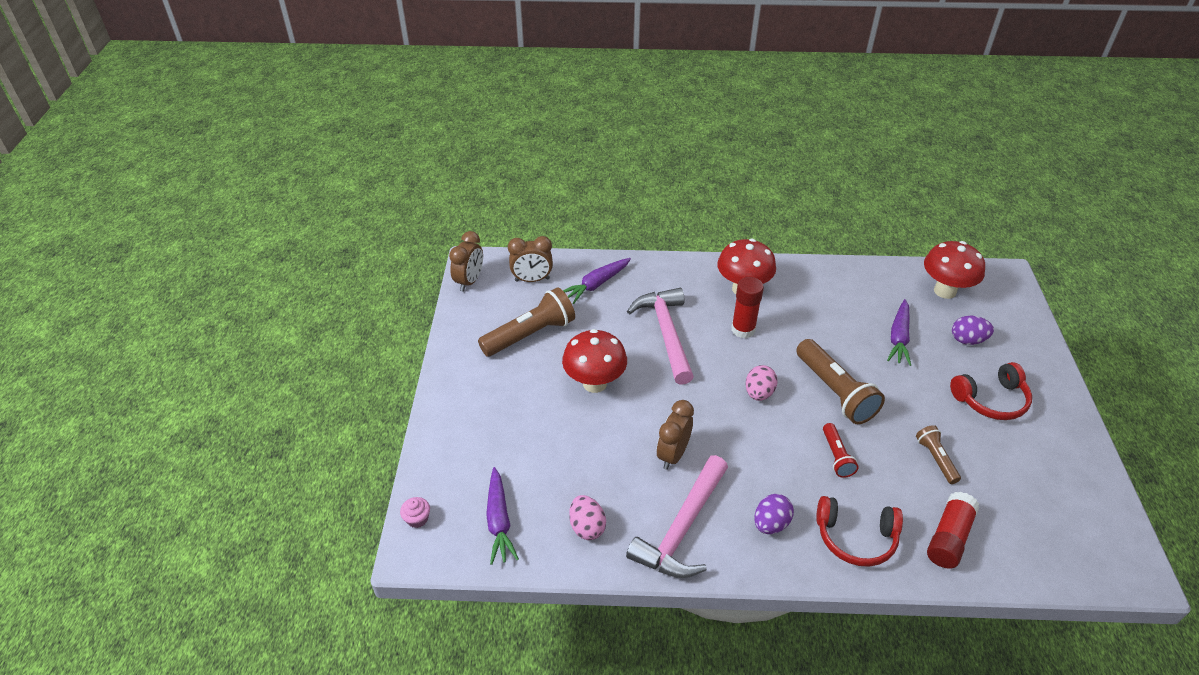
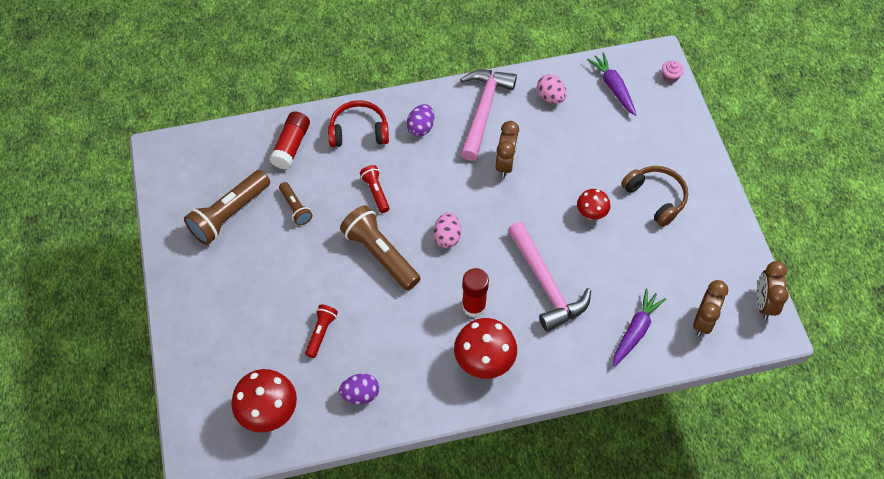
camera: 165 degrees right, 15 degrees up
brown flashlight [478,287,575,356] -> brown flashlight moved to [184,170,270,245]
brown clock [508,236,553,282] -> brown clock turned 135 degrees clockwise [693,280,728,337]
red mushroom [562,329,627,393] -> red mushroom [577,189,611,220], size x0.58
purple carrot [887,299,911,366] -> red flashlight [305,304,338,358]
red headphones [950,362,1032,420] -> none
purple egg [952,316,994,345] -> purple egg moved to [339,373,379,404]
none -> brown headphones [621,166,688,227]

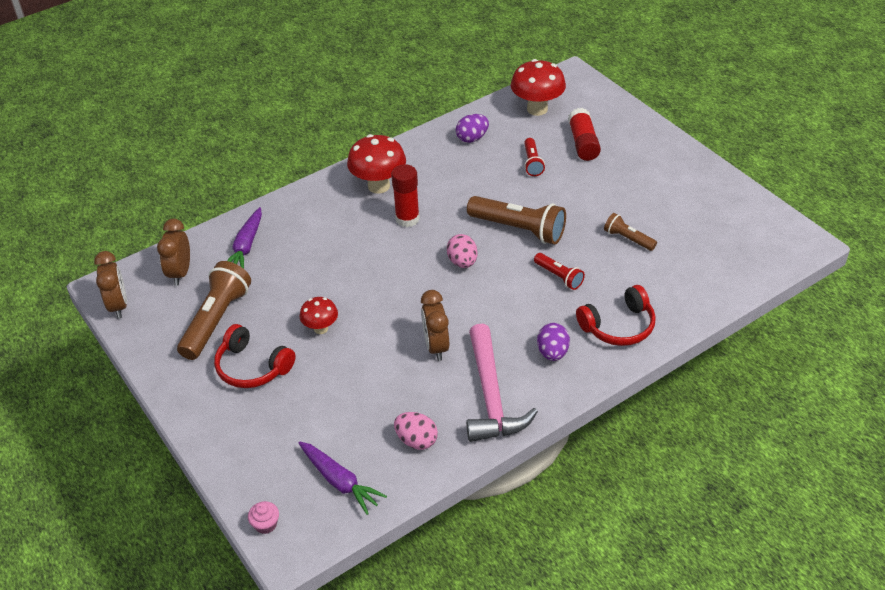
camera: 160 degrees right, 15 degrees down
brown flashlight [184,170,270,245] -> brown flashlight moved to [177,261,251,360]
red glue stick [269,112,310,169] -> red glue stick moved to [568,108,601,161]
pink hammer [508,221,591,332] -> none
brown headphones [621,166,688,227] -> red headphones [214,324,296,388]

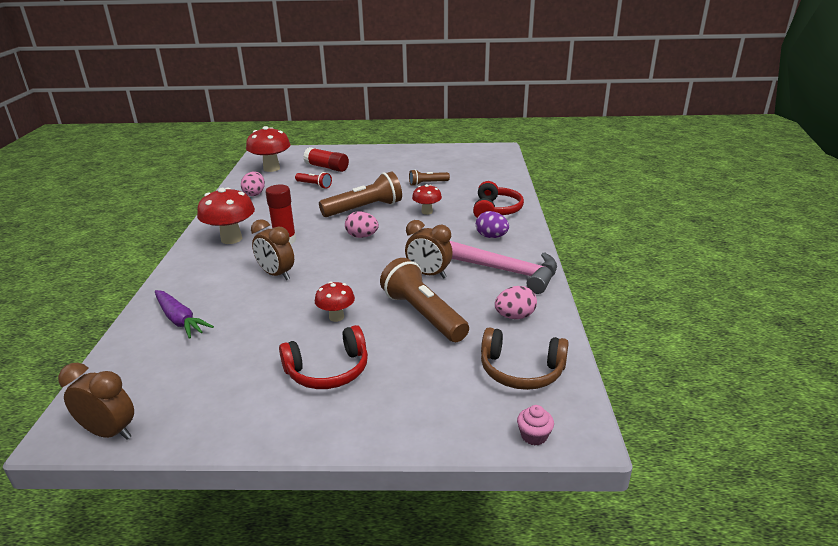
camera: 55 degrees left, 15 degrees down
brown clock [157,219,190,286] -> brown clock moved to [251,219,294,280]
brown flashlight [177,261,251,360] -> brown flashlight moved to [380,258,469,342]
purple carrot [299,441,387,515] -> brown headphones [481,327,569,390]
purple egg [456,114,489,143] -> pink egg [241,171,265,196]
red flashlight [534,253,585,290] -> red mushroom [412,184,442,215]

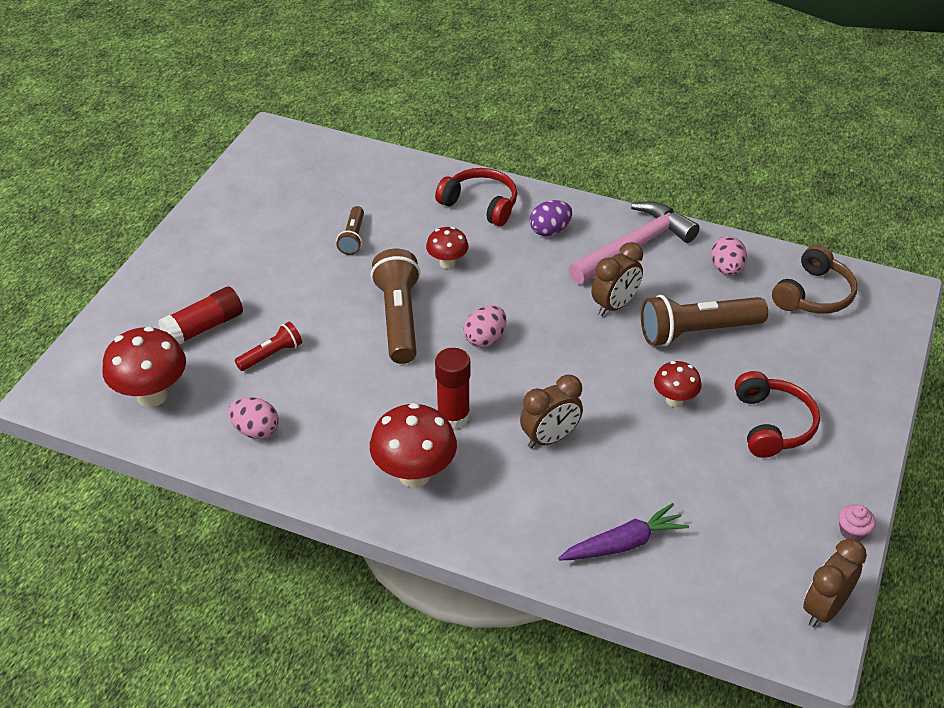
camera: 70 degrees left, 15 degrees up
pink cupcake [517,405,554,445] -> pink cupcake moved to [839,505,876,542]

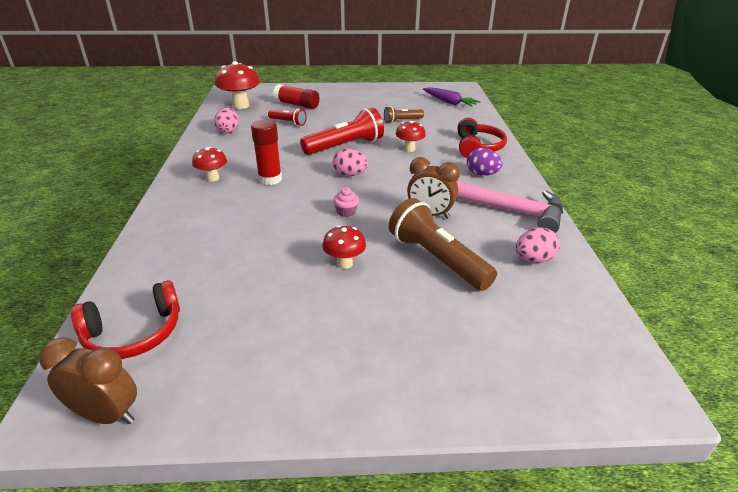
camera: 65 degrees right, 10 degrees down
red mushroom [370,403,457,488] -> red mushroom [192,147,227,182], size x0.58
brown flashlight [371,249,421,364] -> red flashlight [300,108,384,155]
brown clock [520,375,583,449] -> none
purple carrot [558,503,689,561] -> purple carrot moved to [423,87,481,107]
red headphones [735,371,820,458] -> red headphones moved to [71,280,180,359]
brown headphones [772,244,857,314] -> none
pink cupcake [839,505,876,542] -> pink cupcake moved to [333,187,359,217]

